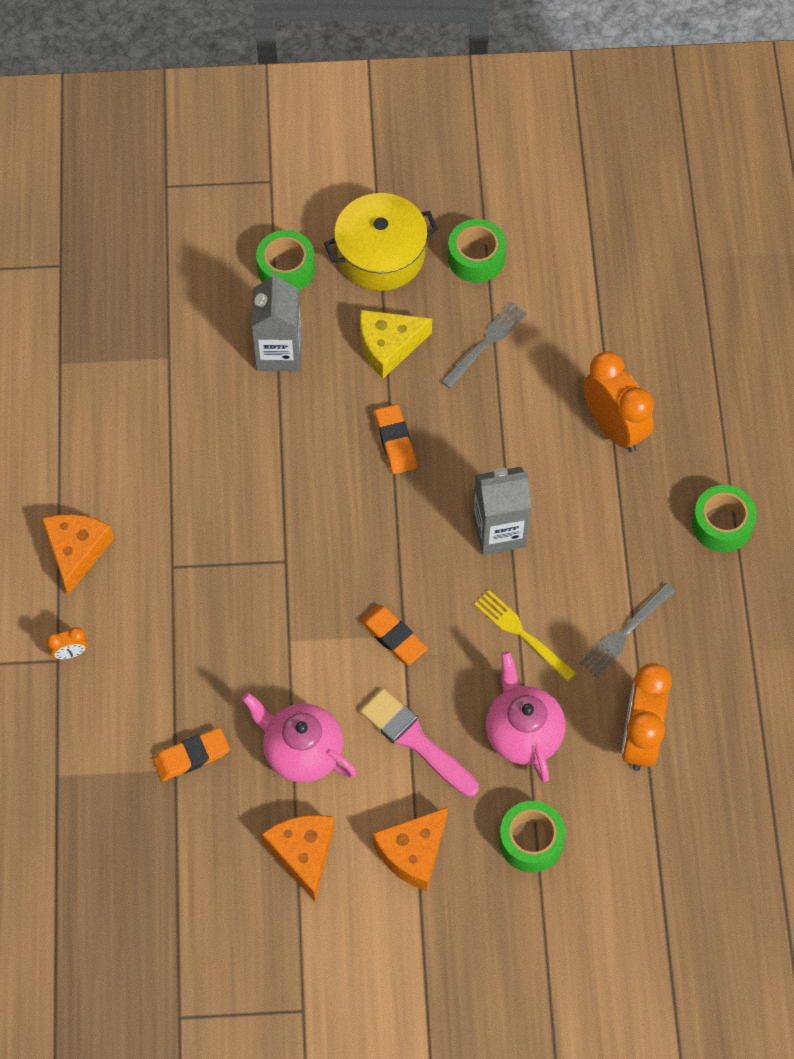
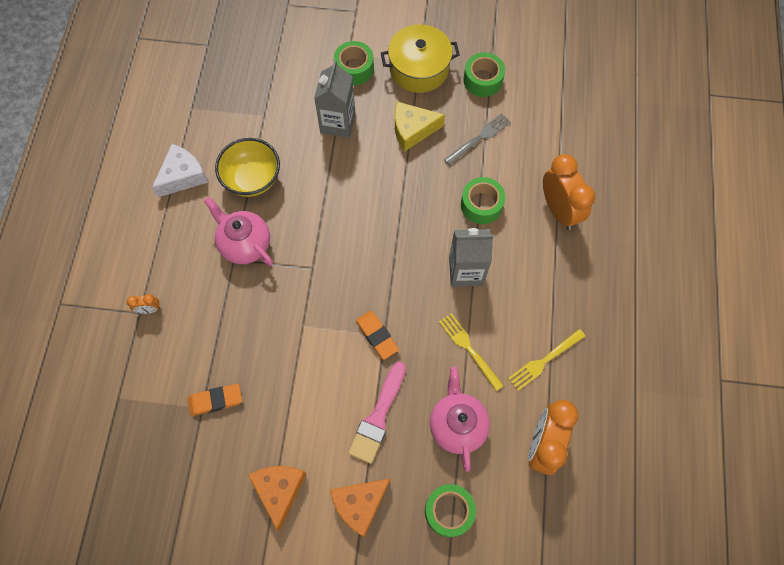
camera: 10 degrees right, 5 degrees up
orange cheese [42,514,114,595] -> none
pink teapot [242,693,357,783] -> pink teapot moved to [204,197,273,266]
pink brush [360,689,479,797] -> pink brush turned 120 degrees counterclockwise [348,362,406,464]
orange eraser [375,404,417,474] -> none
grey fork [580,583,675,677] -> yellow fork [508,329,585,391]
green tape [692,485,757,552] -> green tape moved to [461,177,505,224]
none -> white cheese [152,144,208,197]
none -> yellow bowl [215,138,280,197]

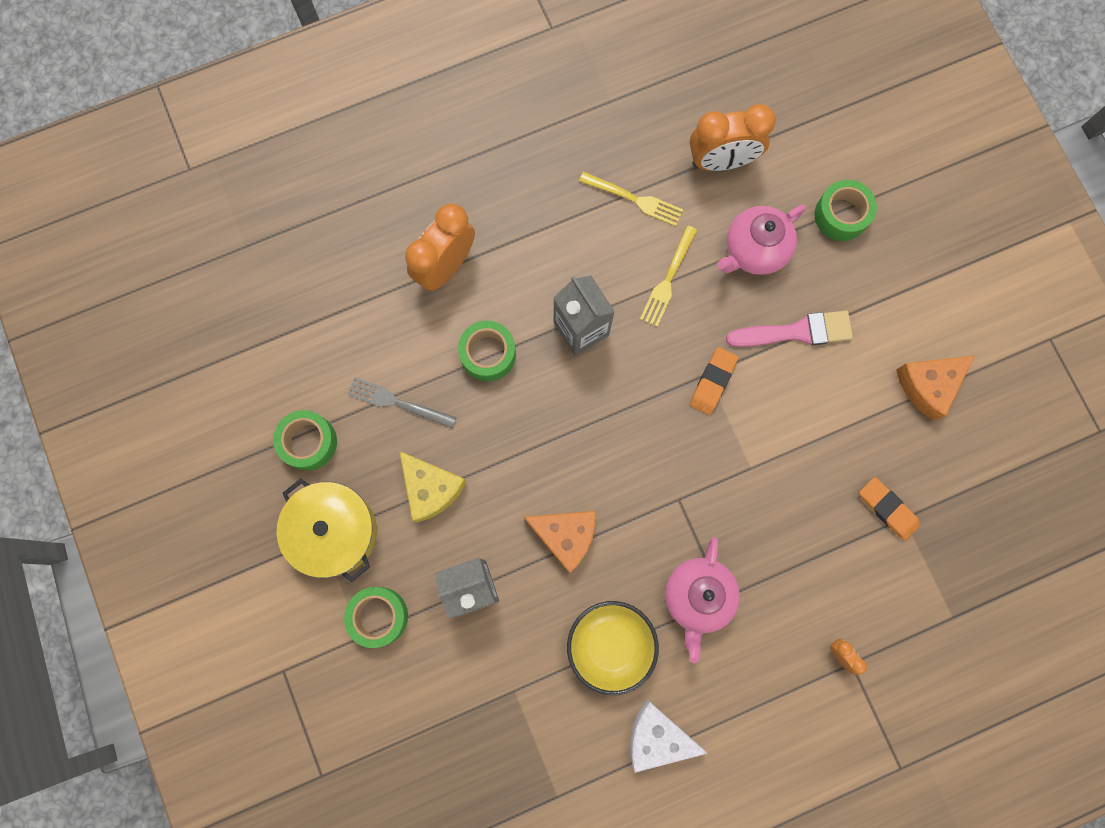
camera: 120 degrees left, 10 degrees up
orange cheese [330,479,390,537] -> orange cheese moved to [524,511,595,573]

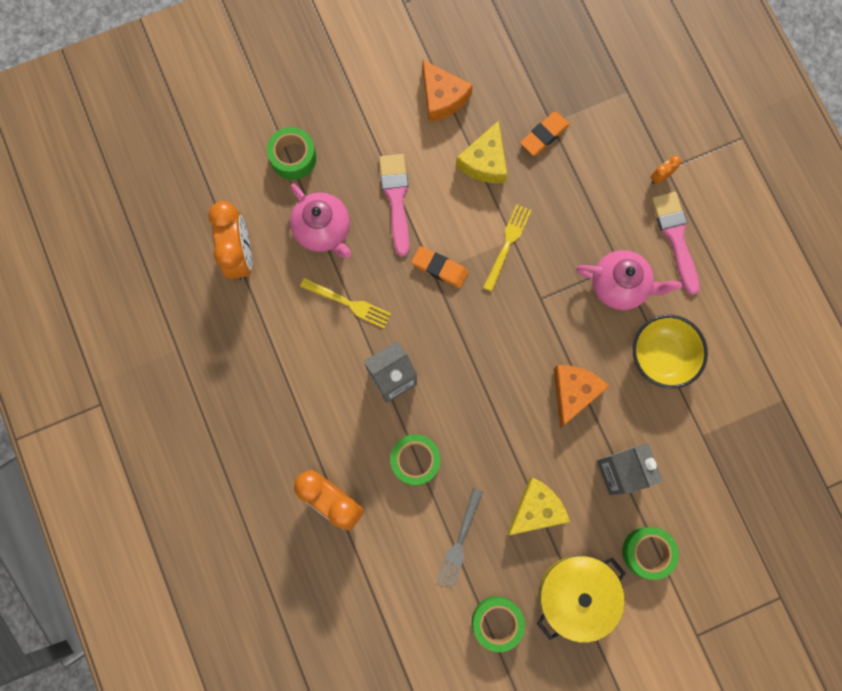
camera: 90 degrees left, 0 degrees up
yellow fork [579,172,683,226] -> yellow fork moved to [483,204,532,291]
white cheese [630,699,708,773] -> none
none -> yellow cheese [456,121,507,183]
none -> pink brush [652,192,700,295]

